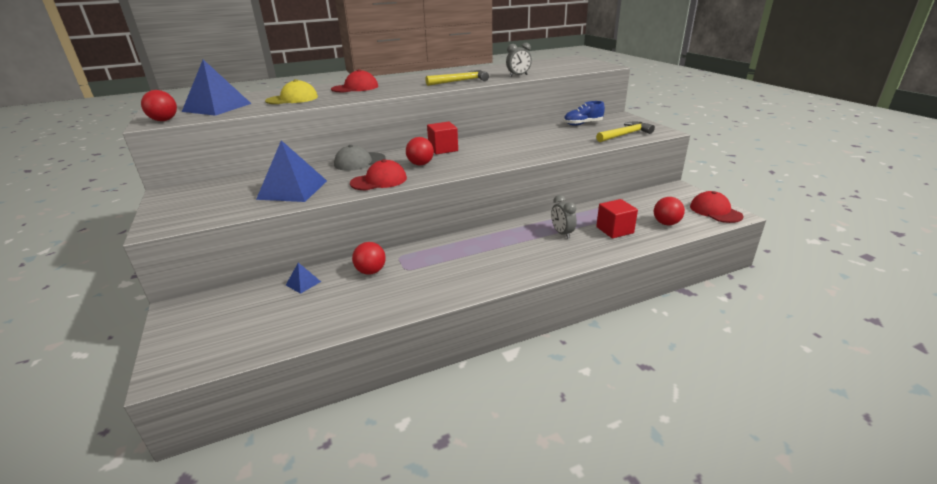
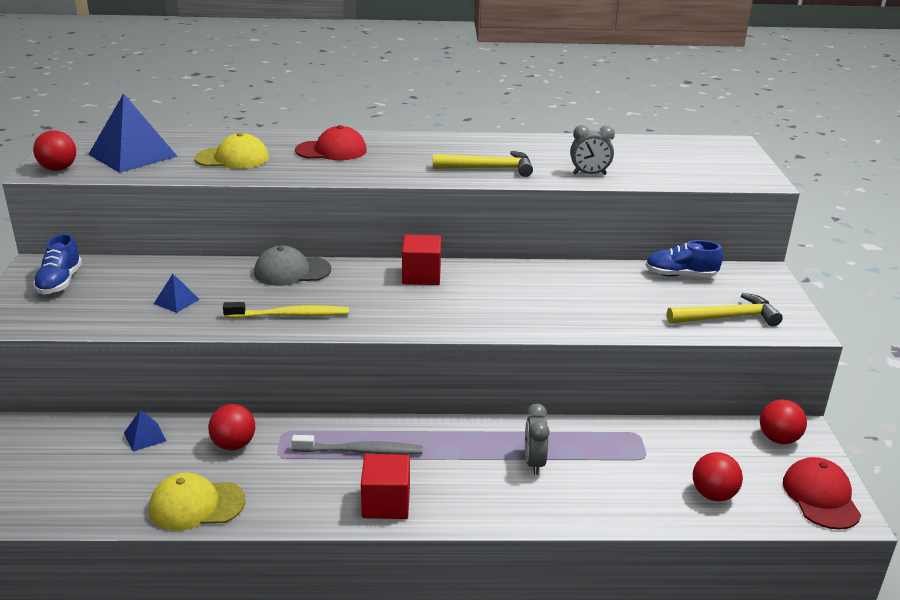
camera: 20 degrees right, 0 degrees up
blue pyramid [256,140,327,202] -> blue pyramid [154,274,200,313], size x0.45
red cap [350,159,407,190] -> yellow toothbrush [223,302,349,318]
red ball [406,137,434,165] -> red ball moved to [760,399,807,444]
red cube [596,199,638,238] -> red cube moved to [361,454,410,519]
none -> blue shoe [33,234,82,295]
none -> yellow cap [149,472,246,531]
none -> grey toothbrush [291,435,423,455]

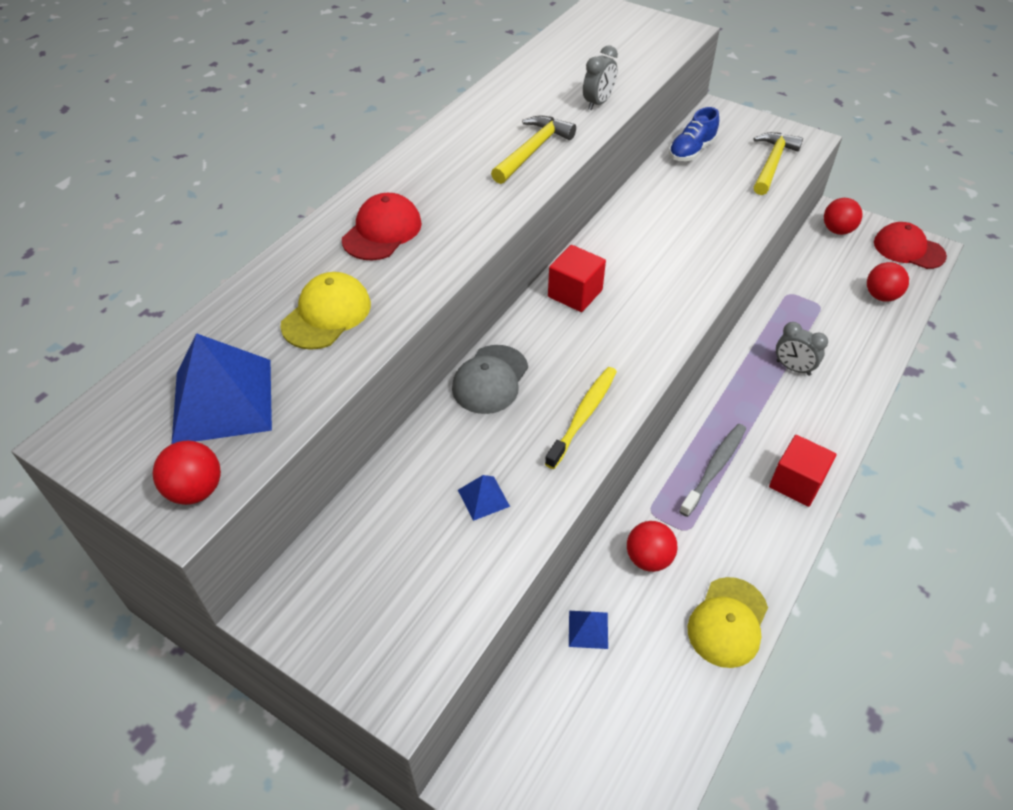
camera: 55 degrees left, 20 degrees up
blue shoe [33,234,82,295] -> none

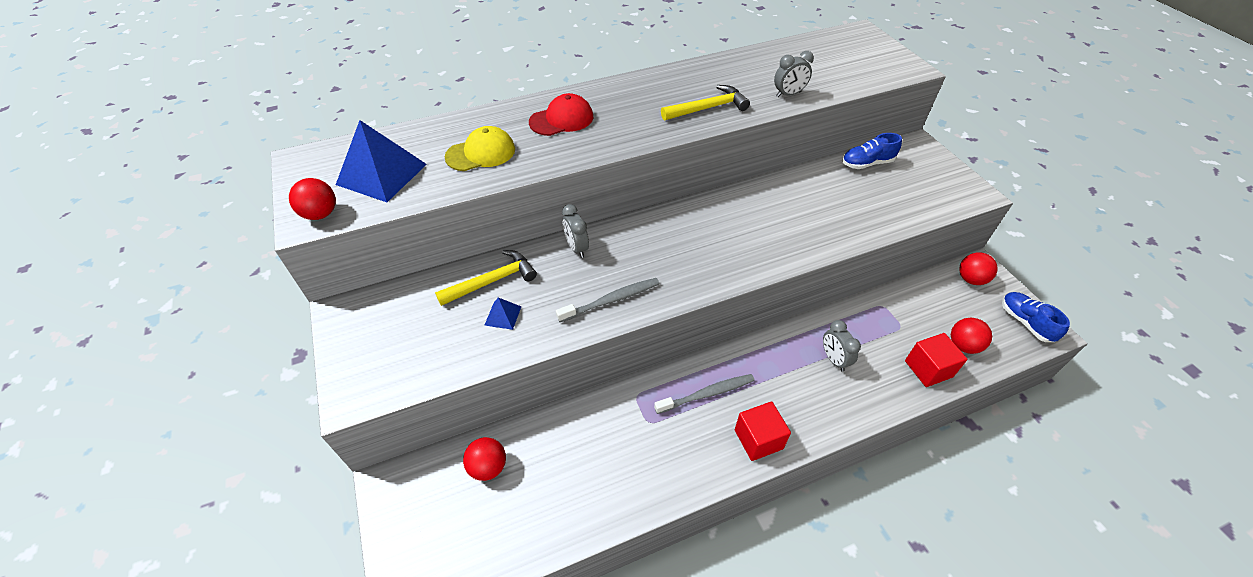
camera: 35 degrees right, 0 degrees up
grey cap [452,345,528,414] -> grey clock [562,204,589,258]
yellow toothbrush [545,367,617,469] -> grey toothbrush [556,278,660,322]
red cube [548,245,606,312] -> red cube moved to [905,333,968,387]
blue pyramid [569,611,608,649] -> none
red ball [627,521,677,572] -> red ball moved to [463,437,506,481]
yellow cap [688,577,768,668] -> none
yellow hammer [753,132,803,195] -> yellow hammer moved to [435,250,537,306]
red cap [874,222,947,269] -> blue shoe [1002,292,1070,342]

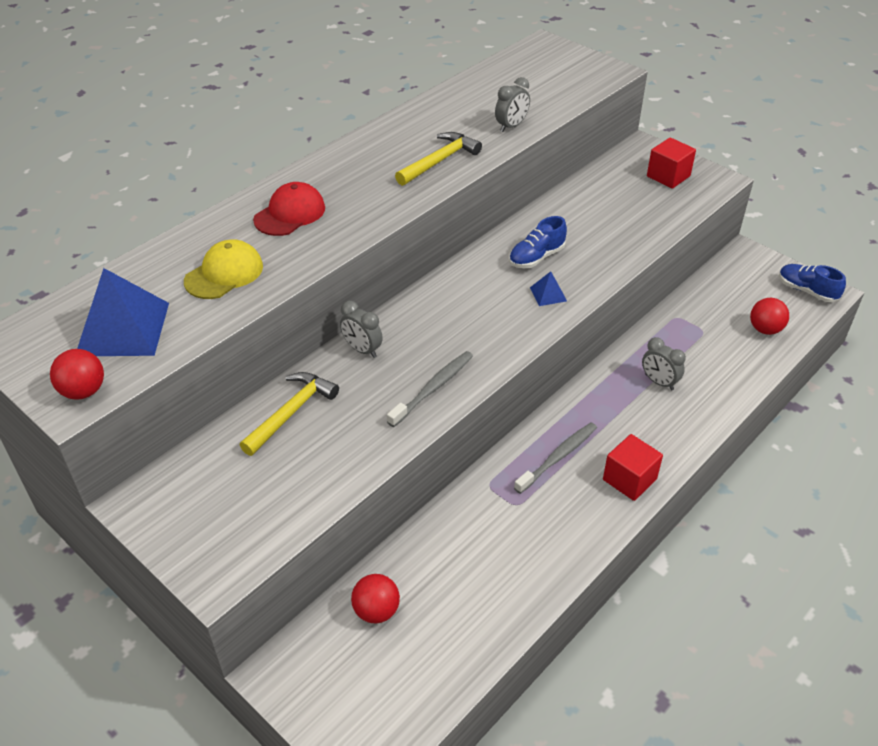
camera: 25 degrees left, 5 degrees down
blue pyramid [484,297,521,330] -> blue pyramid moved to [530,271,567,306]
blue shoe [842,133,902,169] -> blue shoe moved to [509,216,567,268]
red cube [905,333,968,387] -> red cube moved to [647,137,696,189]
red ball [959,252,998,285] -> none

